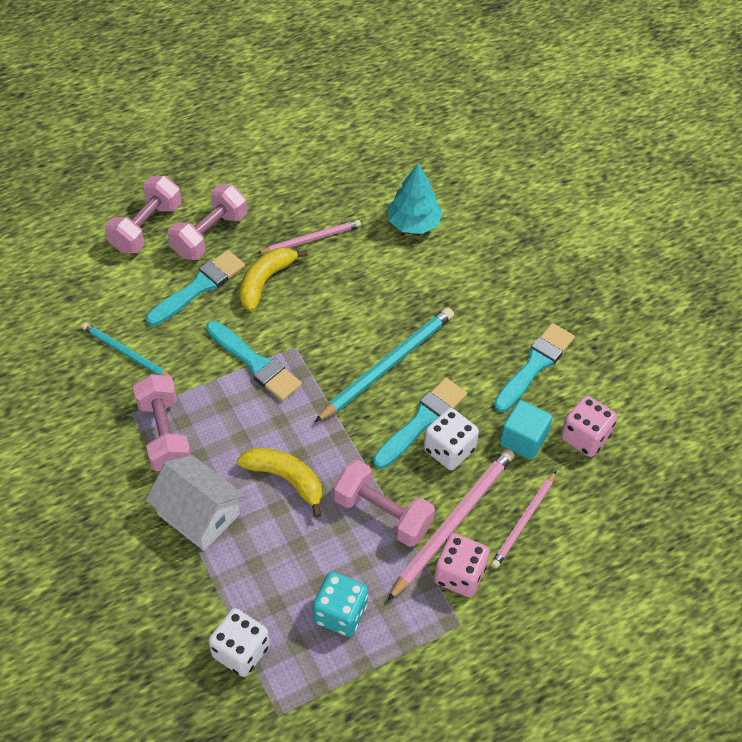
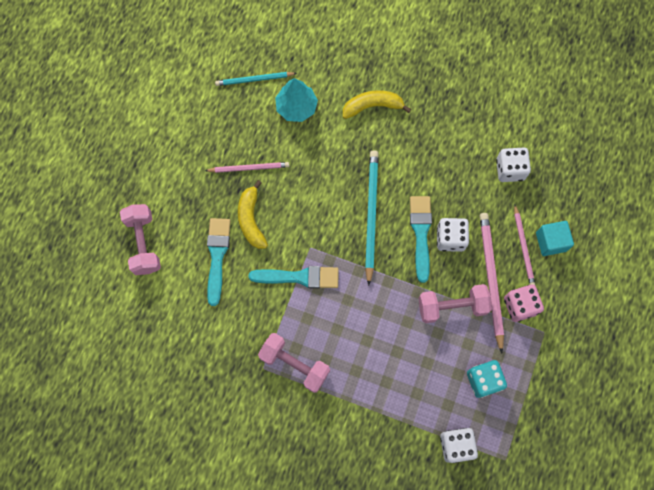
camera: 40 degrees left, 20 degrees up
turquoise pencil [82,323,175,381] -> turquoise pencil moved to [215,72,297,86]
white house [145,455,245,551] -> none
pink dumbbell [168,184,247,260] -> none
yellow banana [237,448,322,518] -> yellow banana moved to [343,90,411,119]
pink pencil [257,220,361,254] -> pink pencil turned 60 degrees clockwise [205,162,289,173]
turquoise brush [494,323,575,412] -> none
turquoise cube [500,400,553,460] -> turquoise cube moved to [536,221,574,256]
pink dice [561,396,617,457] -> white dice [496,148,531,182]

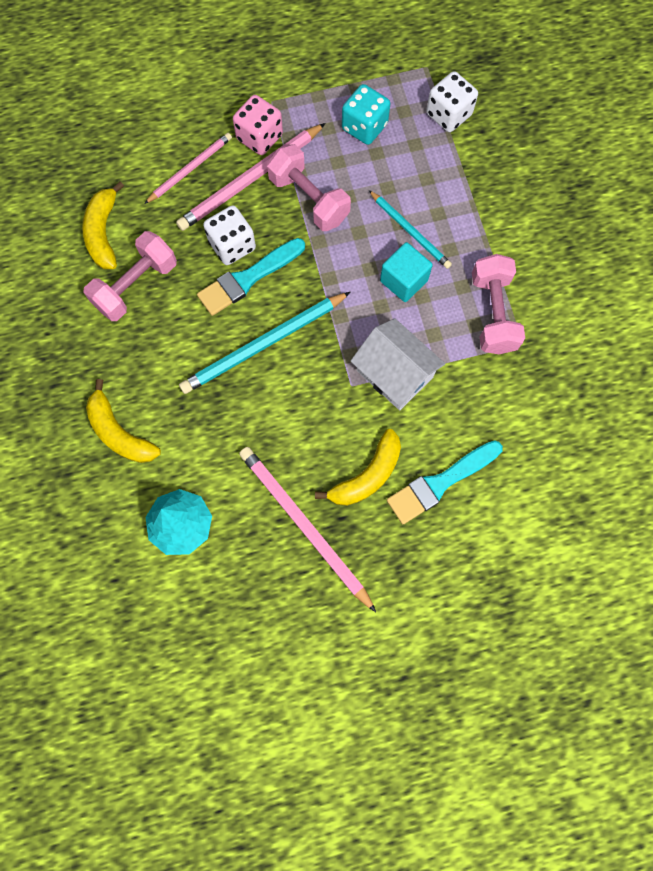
camera: 125 degrees left, 0 degrees up
pink dumbbell [120,204,161,275] -> pink dumbbell moved to [84,231,177,321]
pink pencil [205,162,289,173] -> pink pencil [239,447,376,612], size x1.63
turquoise pencil [215,72,297,86] -> turquoise pencil moved to [369,190,452,269]
turquoise brush [249,266,339,289] -> white house [351,318,445,410]
white dice [496,148,531,182] -> yellow banana [82,181,124,269]
turquoise cube [536,221,574,256] -> turquoise cube moved to [380,242,433,302]

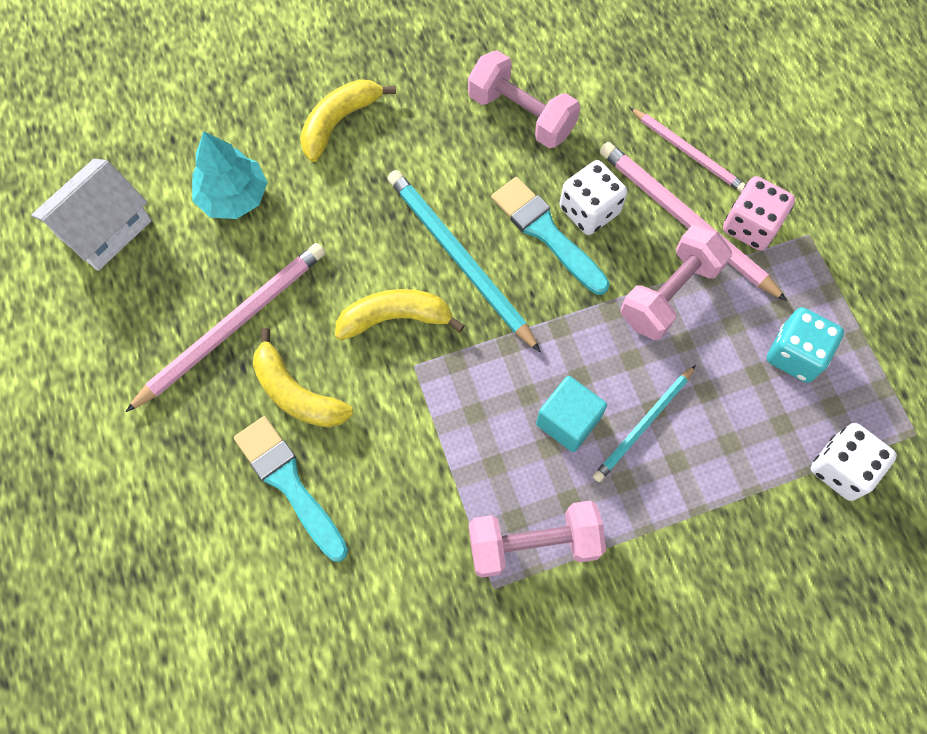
camera: 85 degrees right, 5 degrees down
yellow banana [82,181,124,269] -> yellow banana moved to [335,289,465,341]
white house [351,318,445,410] -> white house moved to [31,159,152,271]

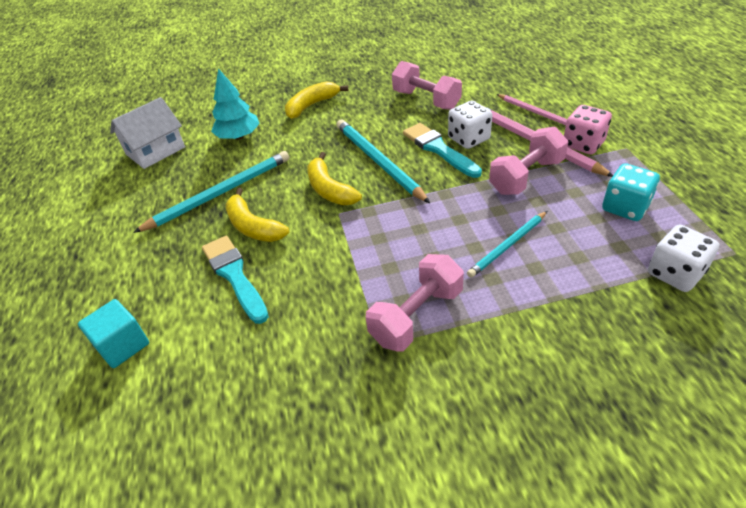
camera: 10 degrees right, 25 degrees down
pink pencil [125,243,325,412] -> turquoise pencil [133,151,289,233]
yellow banana [335,289,465,341] -> yellow banana turned 120 degrees counterclockwise [307,152,362,205]
pink dumbbell [469,500,606,578] -> pink dumbbell turned 45 degrees counterclockwise [366,254,464,352]
turquoise cube [536,376,607,452] -> turquoise cube moved to [78,299,149,368]

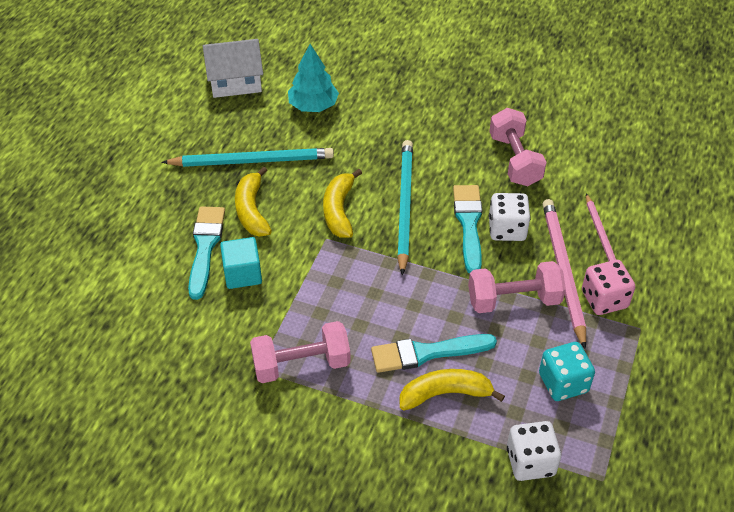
camera: 30 degrees right, 5 degrees up
turquoise cube [78,299,149,368] -> turquoise cube moved to [220,237,262,289]
yellow banana [285,81,348,119] -> yellow banana moved to [400,369,505,411]
turquoise pencil [467,211,547,278] -> turquoise brush [371,334,497,373]

